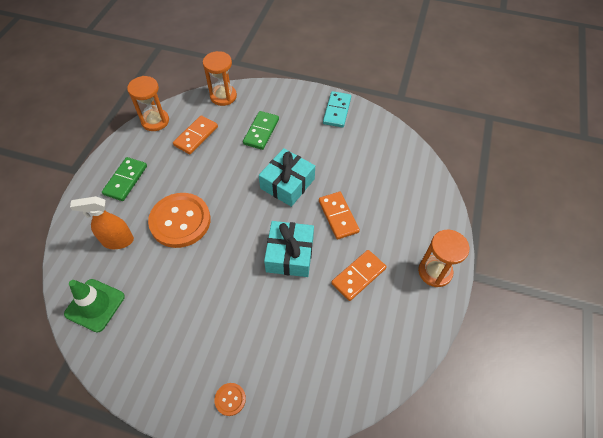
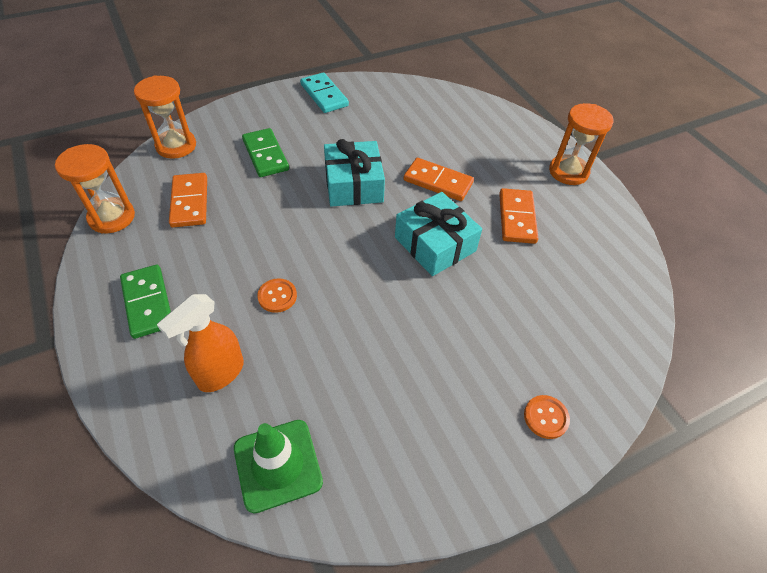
camera: 45 degrees left, 5 degrees down
orange button [148,193,211,248] -> orange button [257,278,297,313], size x0.42

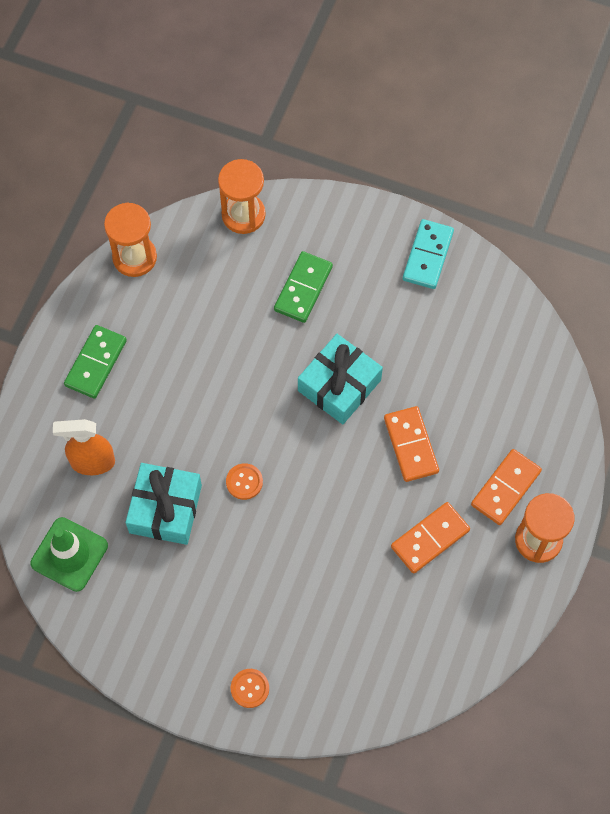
camera: 50 degrees right, 15 degrees up
orange domino [169,173,207,228] -> orange domino moved to [471,449,542,525]
orange button [257,278,297,313] -> orange button moved to [226,463,263,500]
turquoise gift [395,192,482,276] -> turquoise gift moved to [126,463,202,545]

